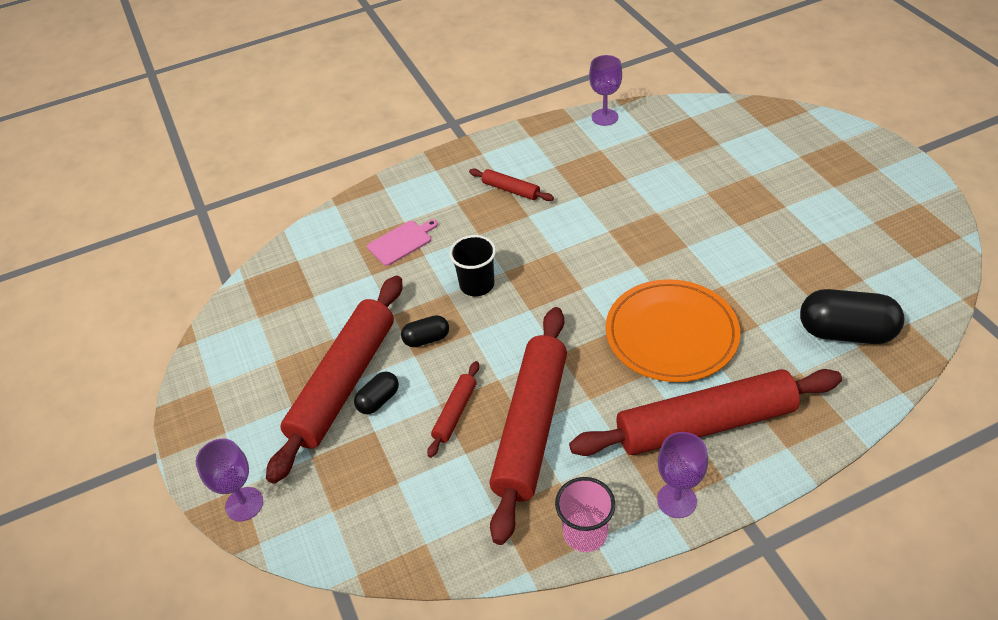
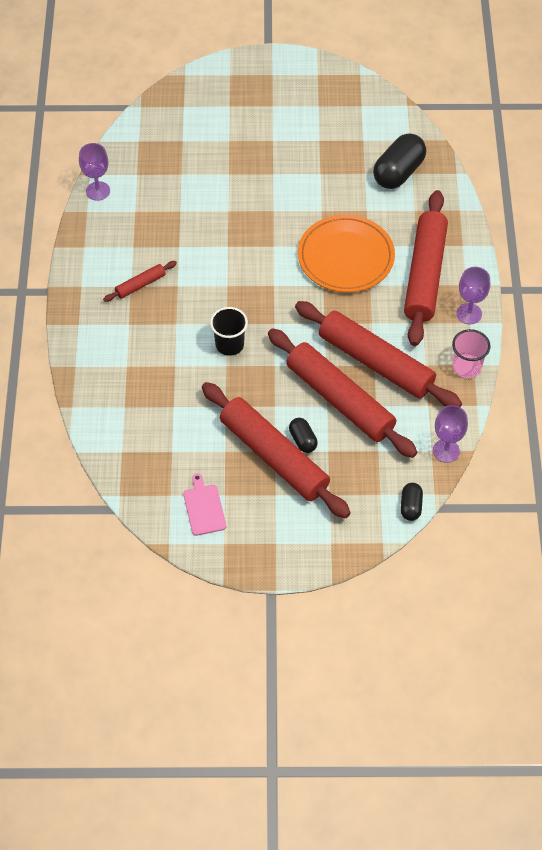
camera: 70 degrees left, 10 degrees up
purple goblet [196,439,263,521] -> purple goblet moved to [433,405,468,463]
pink cutting board [367,219,438,266] -> pink cutting board moved to [183,473,226,536]
black capsule [401,315,449,347] -> black capsule moved to [401,483,423,521]
red rolling pin [427,361,479,458] -> red rolling pin [268,328,417,458], size x2.28

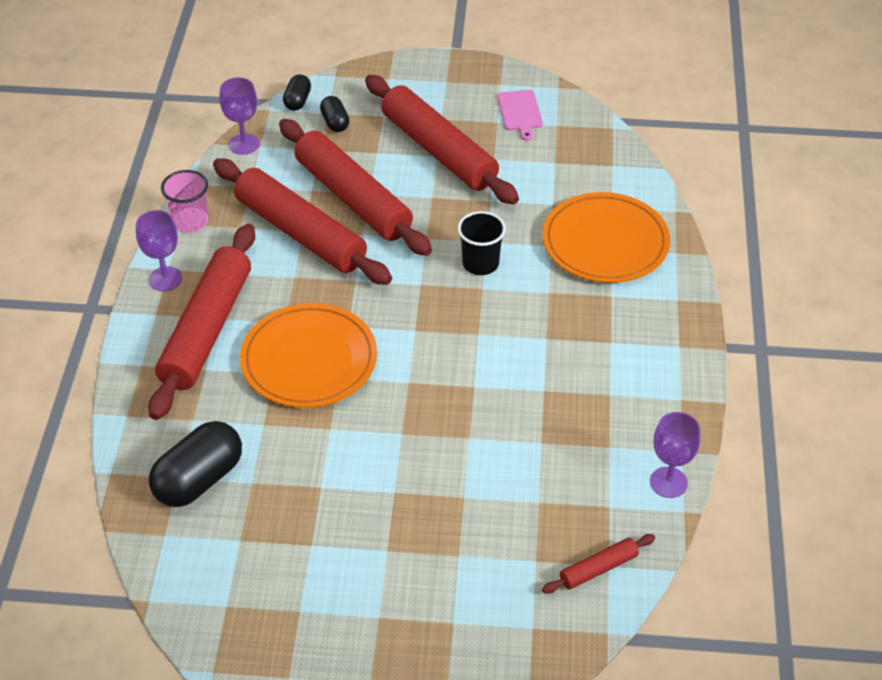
camera: 175 degrees left, 10 degrees down
red rolling pin [103,261,177,302] -> red rolling pin moved to [542,534,655,594]
black capsule [289,418,318,453] -> black capsule moved to [320,96,349,132]
none -> orange plate [542,192,670,283]

